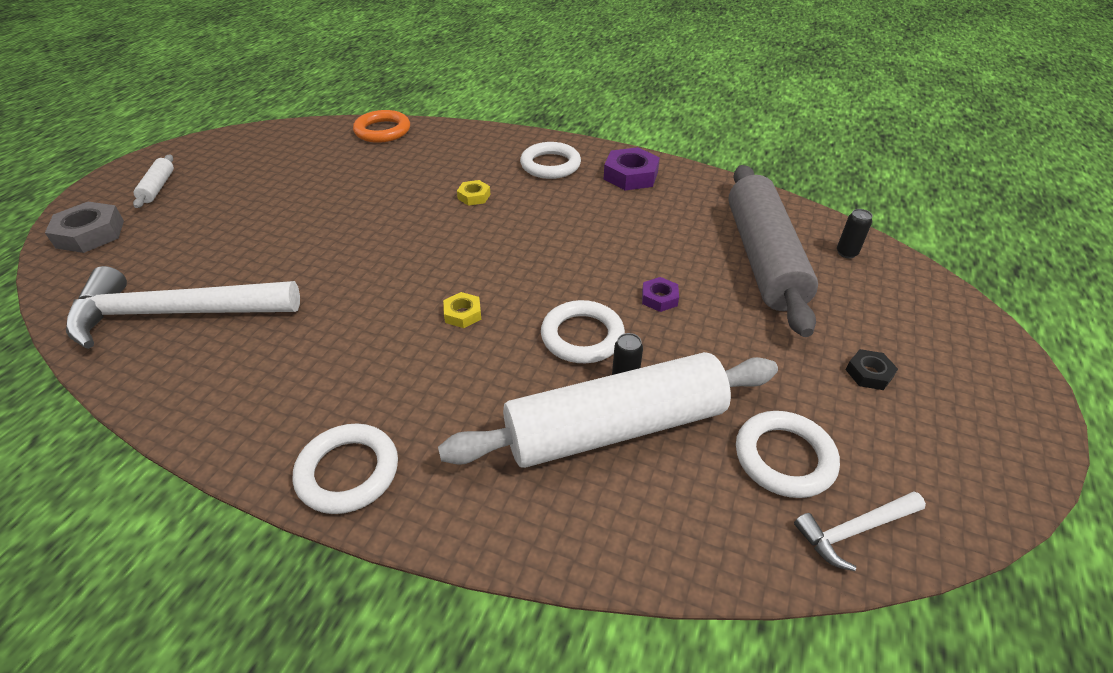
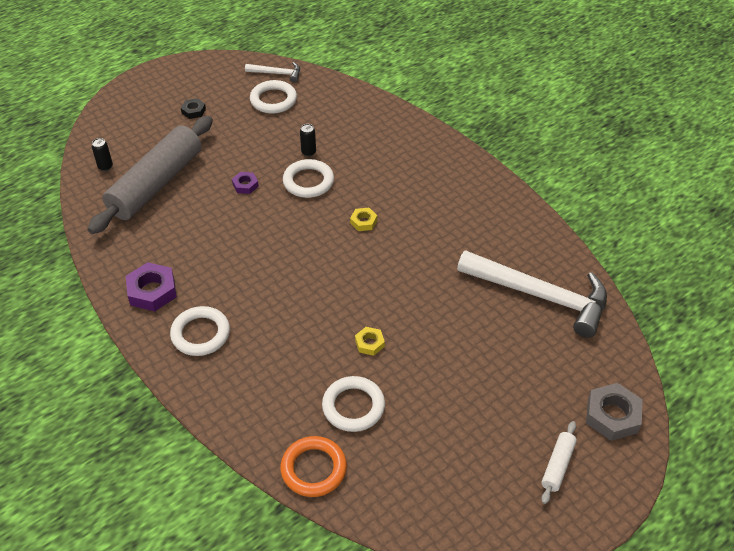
camera: 150 degrees left, 5 degrees up
white ring [293,424,398,514] -> white ring moved to [322,376,385,432]
white rolling pin [438,352,778,468] -> none
yellow nut [457,180,491,206] -> yellow nut moved to [355,327,385,356]

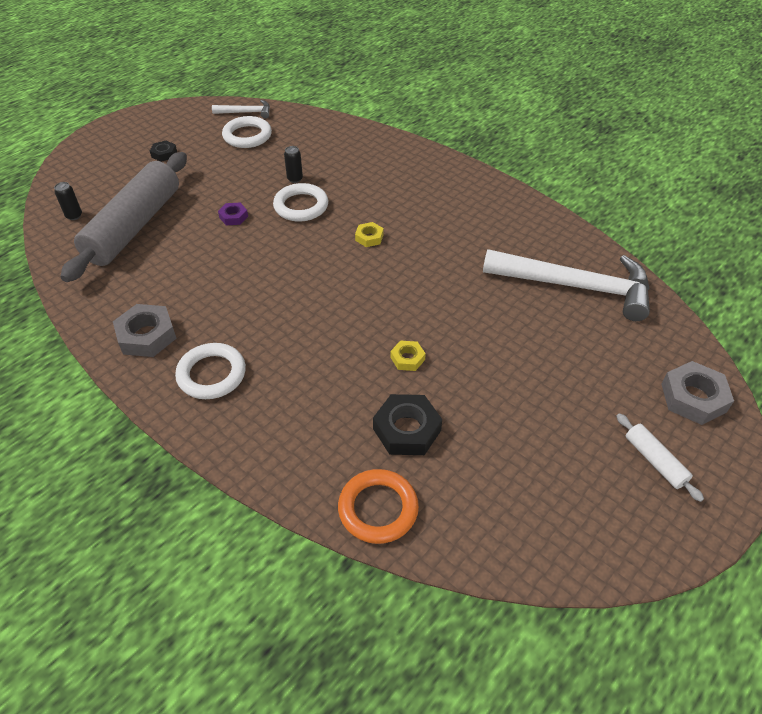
camera: 10 degrees left, 0 degrees up
purple nut [126,262,177,311] -> grey nut [113,304,177,357]
white ring [322,376,385,432] -> black nut [373,394,442,455]
white rolling pin [541,421,577,504] -> white rolling pin turned 45 degrees counterclockwise [616,413,704,502]

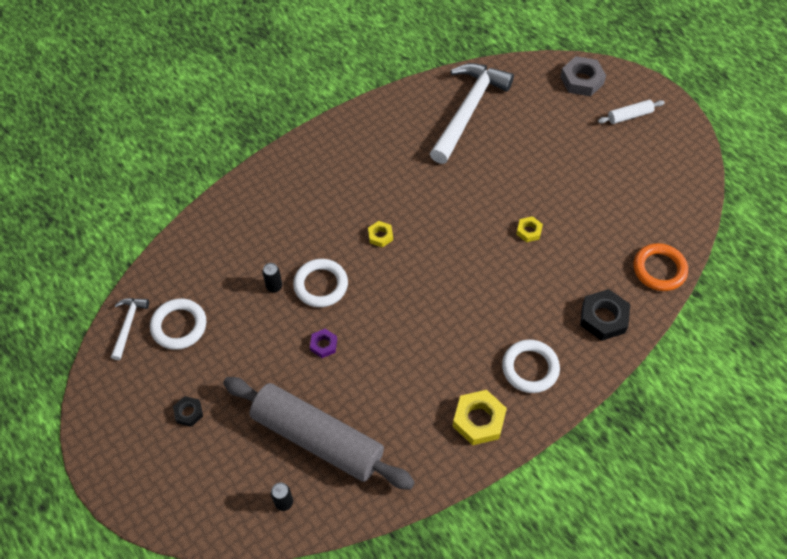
camera: 80 degrees left, 10 degrees up
grey nut [113,304,177,357] -> yellow nut [453,390,507,445]
black nut [373,394,442,455] -> black nut moved to [580,289,630,341]

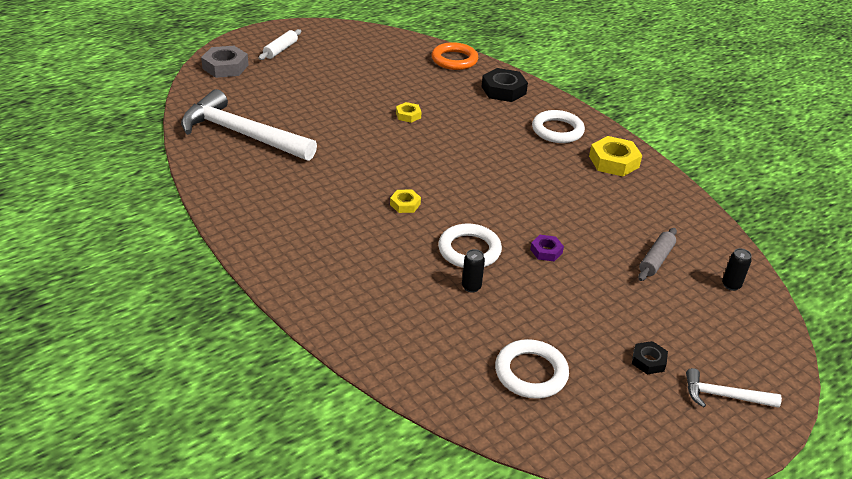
camera: 90 degrees left, 20 degrees down
white hammer [111,298,149,360] -> white hammer moved to [686,368,782,408]
grey rolling pin [223,377,415,490] -> grey rolling pin [638,228,677,281], size x0.41
white rolling pin [598,100,665,124] -> white rolling pin turned 45 degrees clockwise [258,29,301,60]

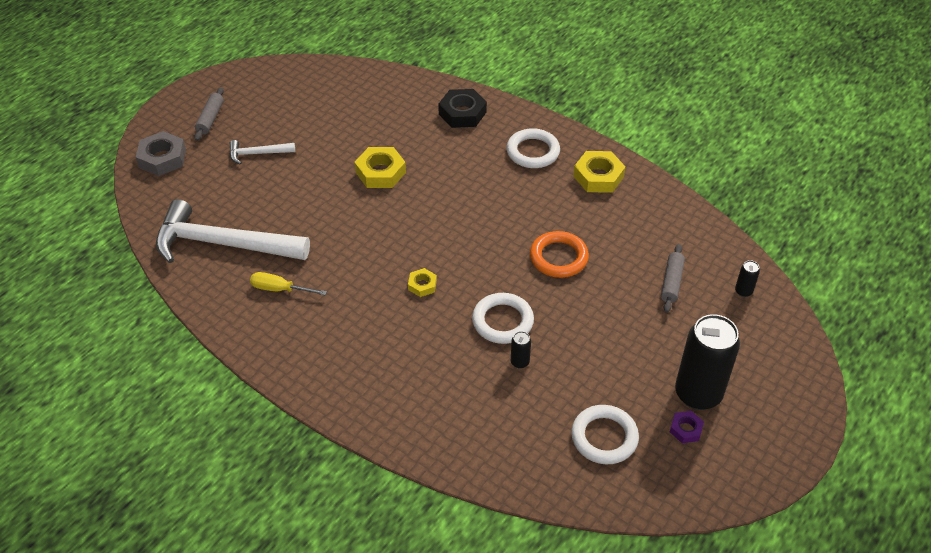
camera: 15 degrees left, 10 degrees up
white rolling pin [258,29,301,60] -> grey rolling pin [194,87,224,141]
yellow nut [396,102,421,123] -> yellow nut [354,147,406,188], size x1.80
orange ring [431,42,478,70] -> orange ring moved to [530,231,589,278]
purple nut [530,235,564,261] -> purple nut moved to [670,411,704,443]
black nut [632,341,668,374] -> black can [675,314,740,410]
white hammer [686,368,782,408] -> white hammer moved to [230,140,295,165]
none -> yellow screwdriver [250,272,327,296]

